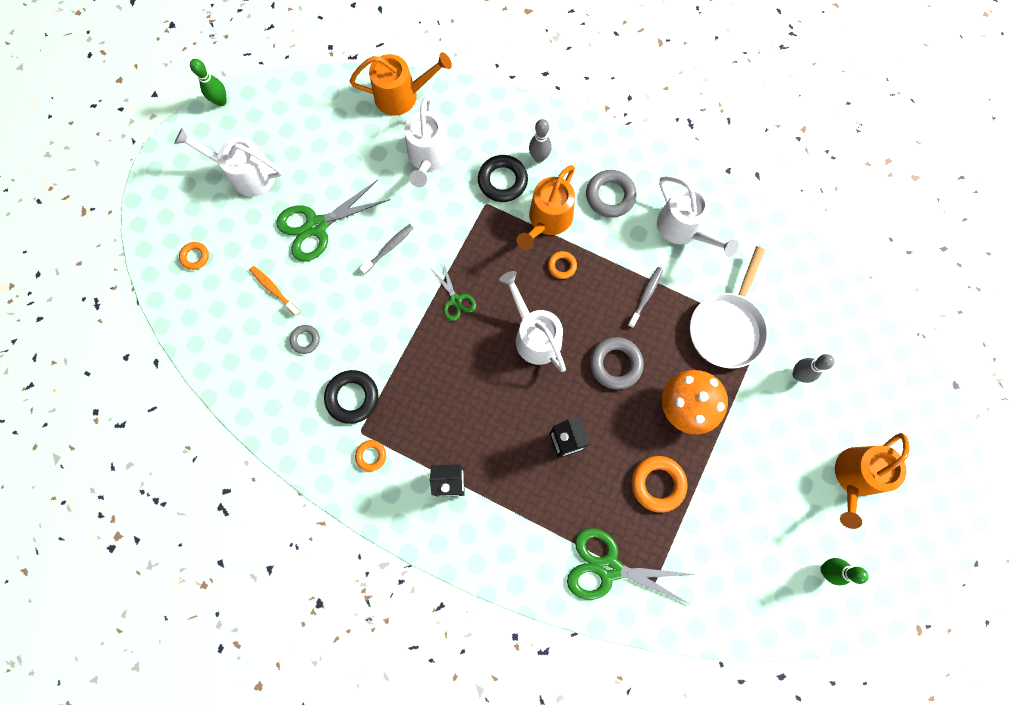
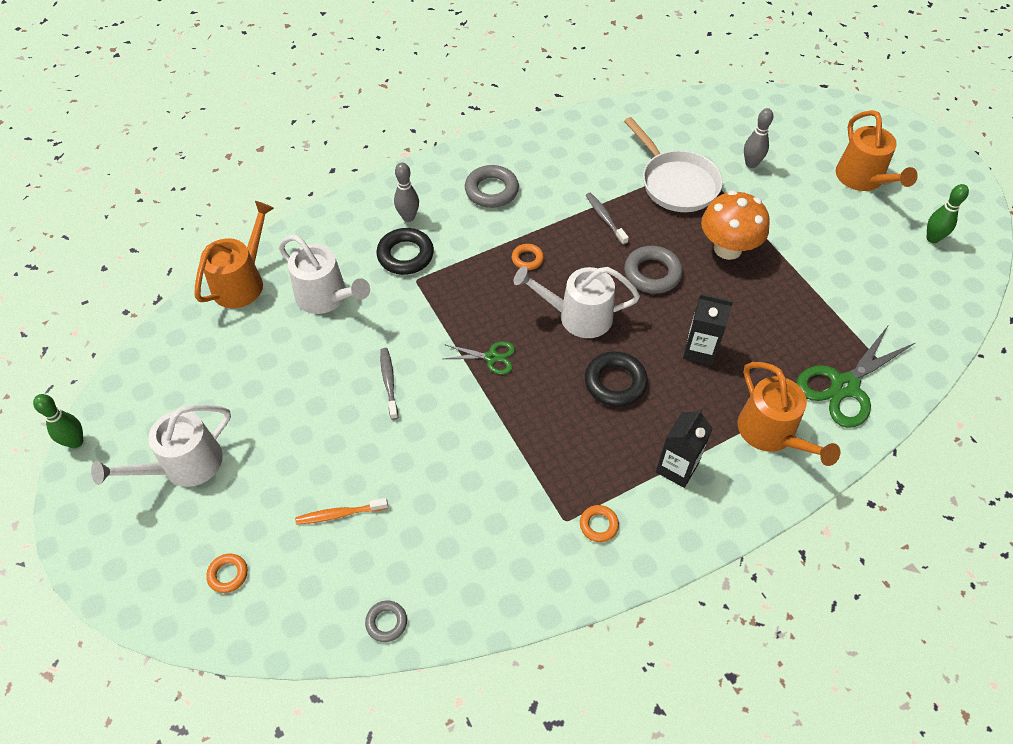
camera: 55 degrees left, 20 degrees down
green scissors [277,180,390,262] -> none
grey ring [290,325,320,354] -> grey ring moved to [365,601,407,642]
black ring [324,370,378,424] -> black ring moved to [585,351,648,407]
orange watering can [517,165,575,250] -> orange watering can moved to [738,362,840,466]
orange ring [632,456,687,513] -> none
white watering can [657,176,739,257] -> none

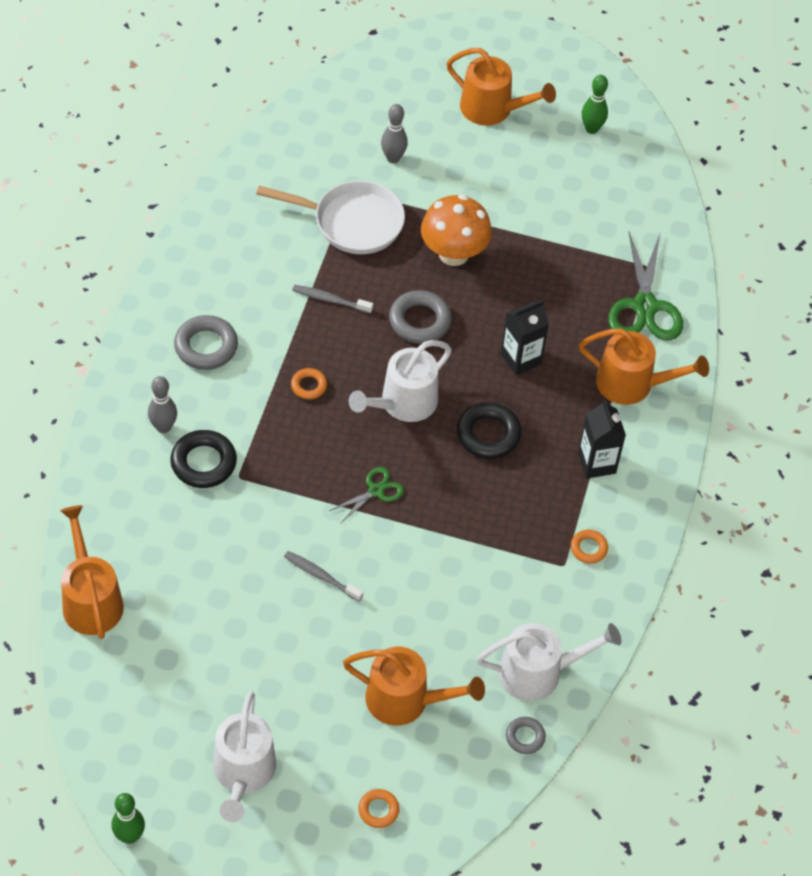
camera: 50 degrees left, 0 degrees up
white watering can [279,235,370,314] -> white watering can moved to [477,623,621,701]
orange toothbrush [295,498,388,525] -> orange watering can [343,647,485,726]

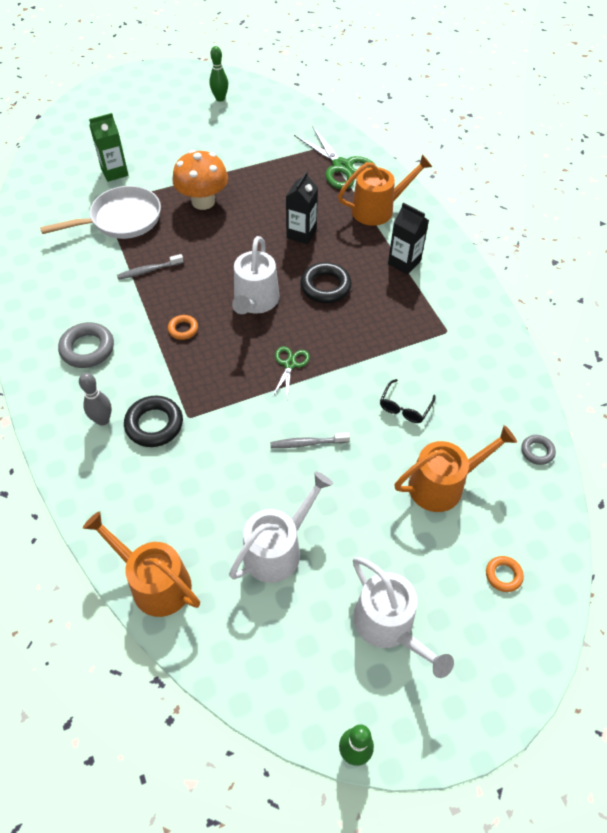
camera: 35 degrees left, 0 degrees up
grey bowling pin [381,104,408,163] -> green carton [89,113,129,182]
grey ring [389,290,452,344] -> none
orange watering can [447,48,556,125] -> none
white watering can [477,623,621,701] -> white watering can moved to [229,471,333,583]
orange ring [571,530,608,564] -> none
none -> black glasses [380,379,436,423]

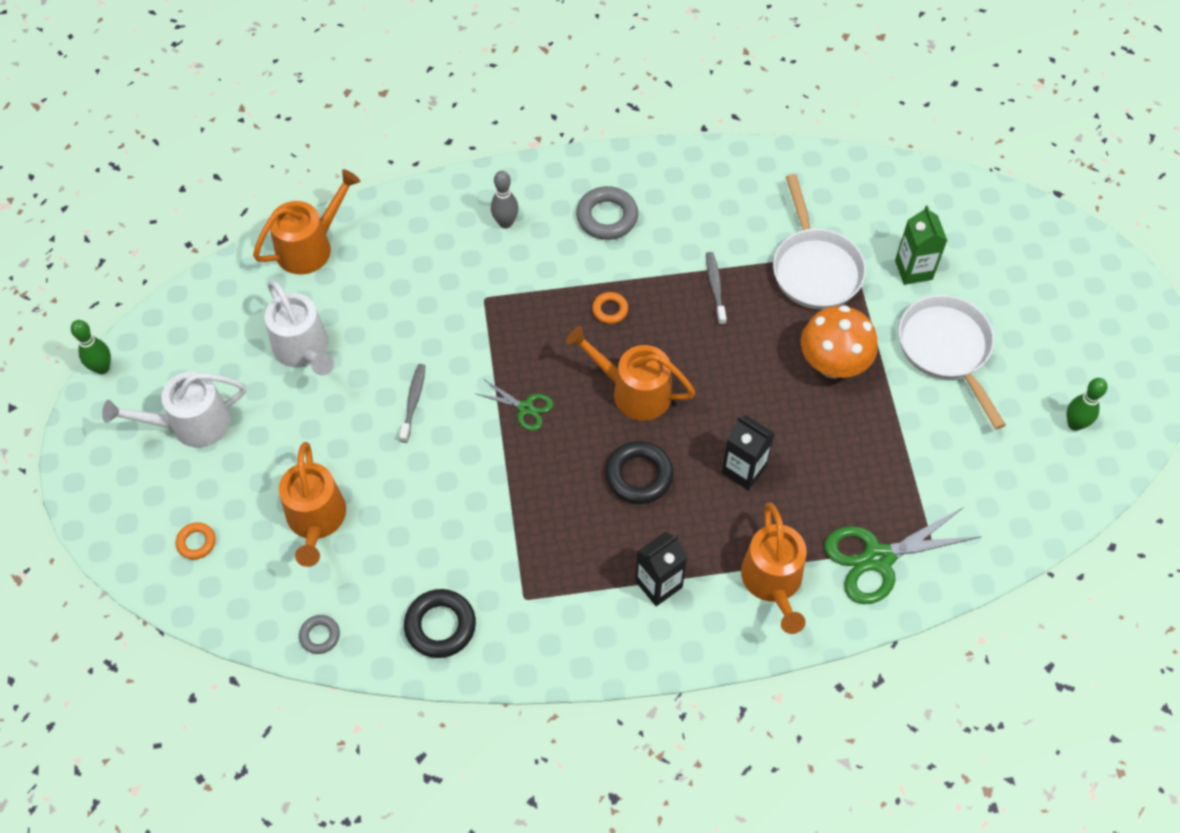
camera: 105 degrees right, 5 degrees up
black ring [124,396,183,447] -> black ring moved to [404,589,476,658]
white watering can [232,236,280,314] -> orange watering can [566,326,696,421]
black glasses [380,379,436,423] -> none
none -> white pan [899,295,1006,429]

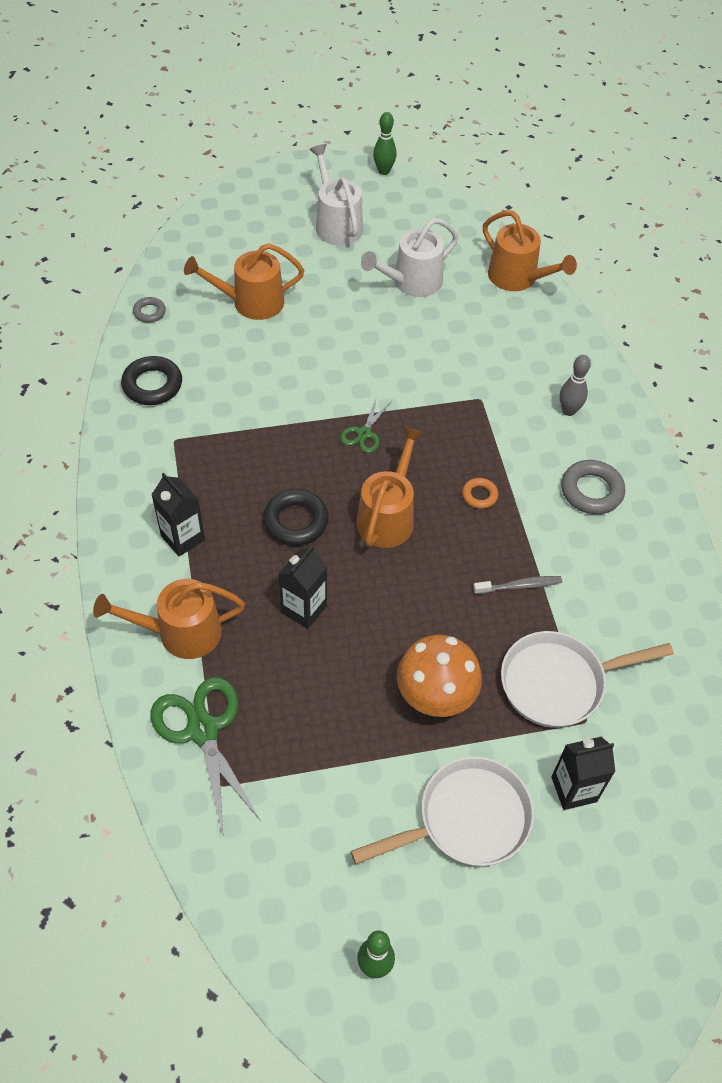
camera: 85 degrees right, 5 degrees down
orange ring [176,522,215,560] -> none
grey toothbrush [399,364,425,443] -> none
green carton [895,205,948,285] -> black carton [551,737,615,810]

